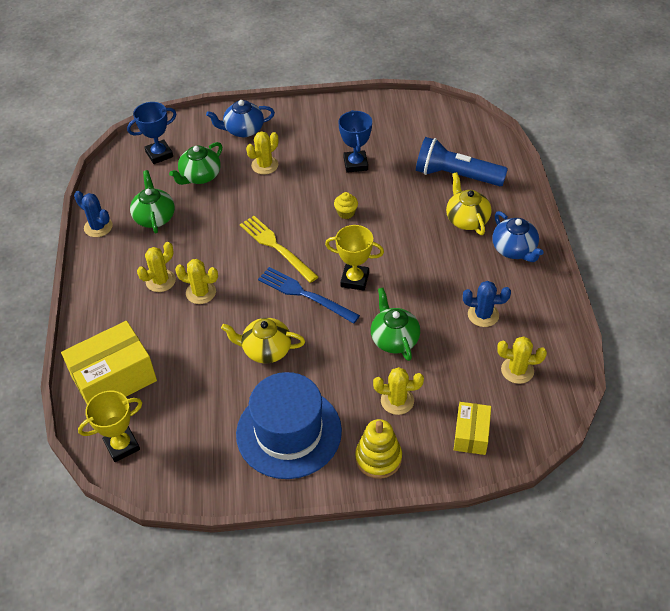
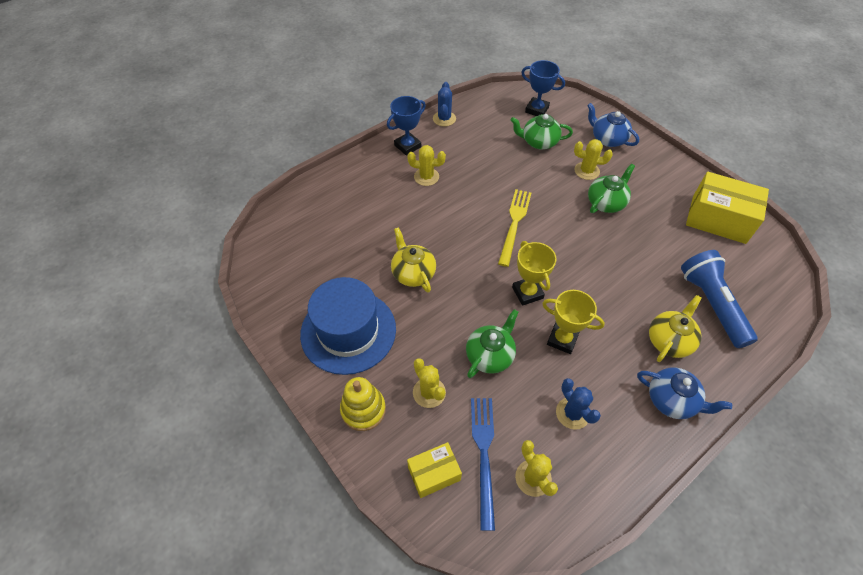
camera: 55 degrees right, 5 degrees up
yellow box [61,321,157,404] -> yellow box moved to [686,172,769,244]
yellow trophy [78,391,142,462] -> yellow trophy moved to [542,290,605,354]
green teapot [130,170,175,233] -> green teapot moved to [588,164,635,213]
yellow cactus [175,259,218,304] -> none
blue fork [258,267,360,324] -> blue fork moved to [471,398,495,531]
yellow cupcake [334,192,358,219] -> none
blue trophy [338,110,372,173] -> blue trophy moved to [387,96,426,156]
blue teapot [492,211,544,262] -> blue teapot turned 90 degrees counterclockwise [637,367,732,419]

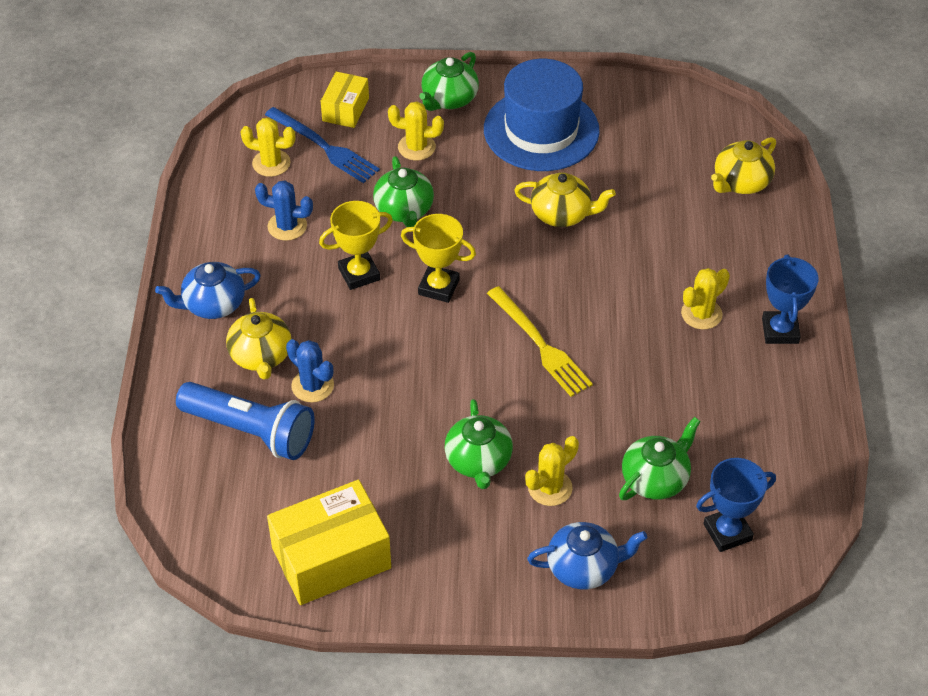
camera: 130 degrees right, 5 degrees down
yellow stacking toy [340,377,386,431] -> green teapot [419,52,479,111]
blue cactus [433,82,456,126] -> blue cactus moved to [286,339,334,402]
none -> yellow teapot [711,137,776,194]

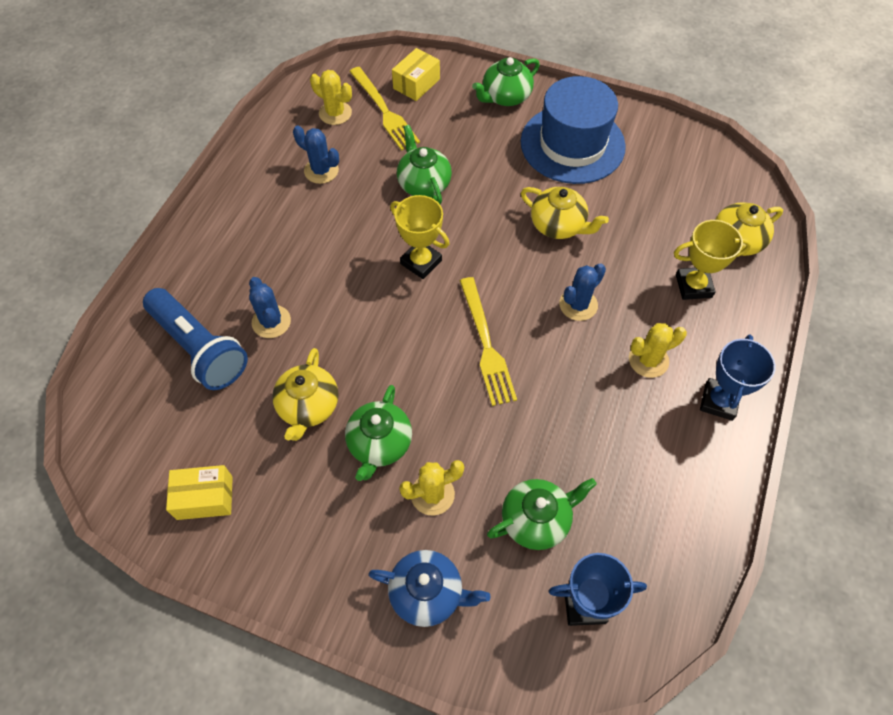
camera: 20 degrees right, 10 degrees up
blue teapot [155,262,261,319] -> none
yellow teapot [226,298,291,380] -> yellow teapot moved to [272,348,338,441]
blue fork [265,107,380,183] -> yellow fork [349,67,420,151]
yellow box [267,480,391,605] -> yellow box [166,465,233,520], size x0.56
yellow trophy [319,201,393,290] -> yellow trophy moved to [674,220,751,300]
green teapot [373,156,434,227] -> green teapot turned 150 degrees clockwise [397,125,452,204]
yellow cactus [388,102,444,160] -> none
none -> blue cactus [559,263,606,321]

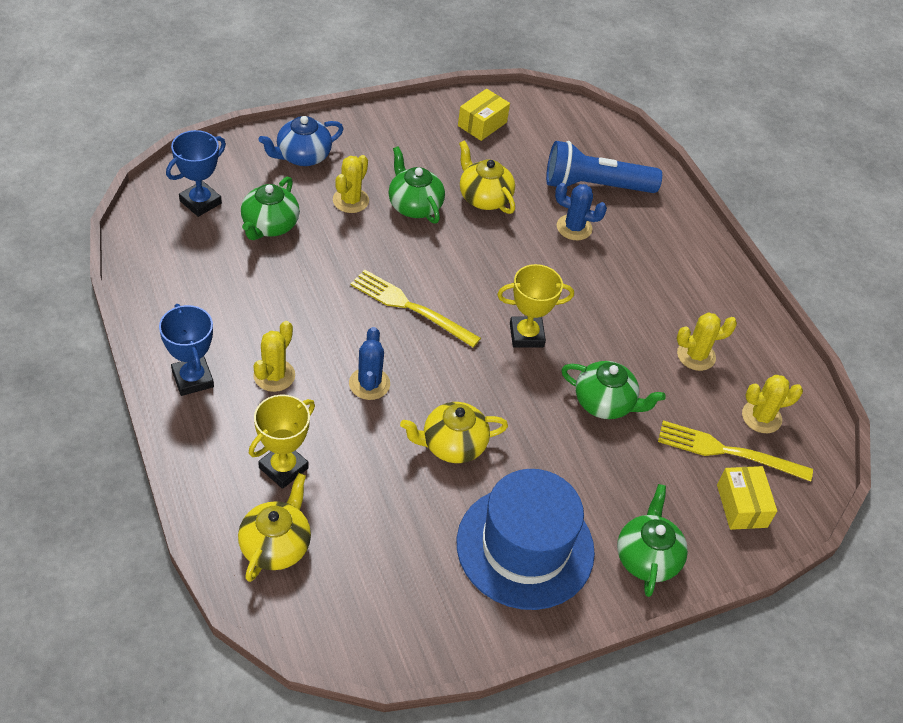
camera: 130 degrees right, 10 degrees down
blue cactus [293,125,339,184] -> yellow cactus [677,312,737,371]

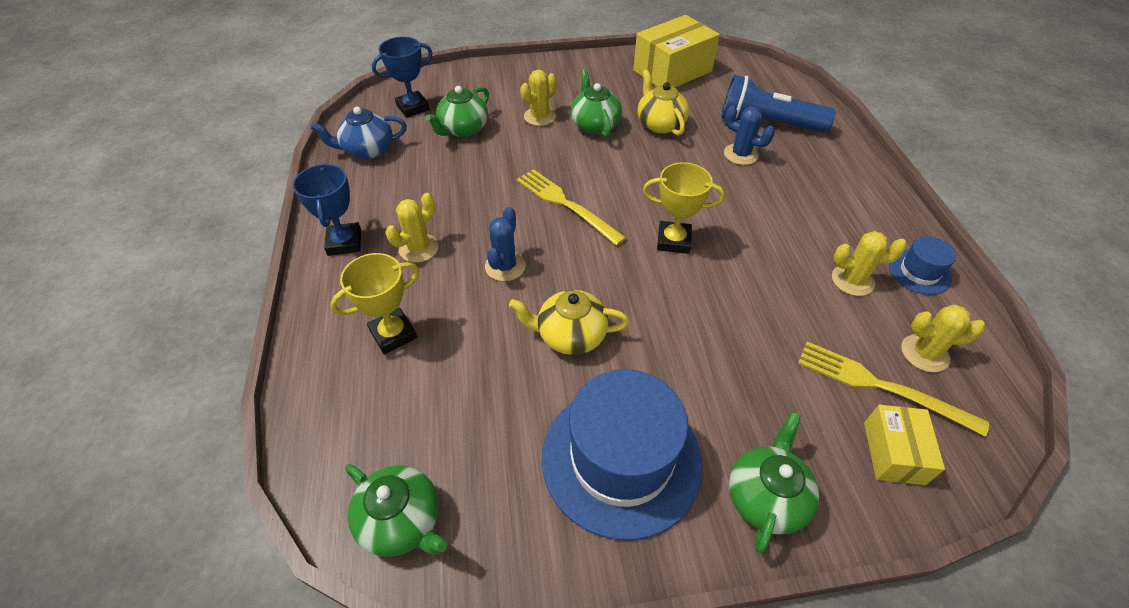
camera: 20 degrees right, 0 degrees up
yellow teapot [238,473,311,582] -> none
blue teapot [259,116,344,166] -> blue teapot moved to [310,107,407,159]
yellow box [458,89,510,141] -> yellow box [633,15,720,87], size x1.77
green teapot [561,361,666,419] -> green teapot moved to [345,464,447,557]
none -> blue hat [889,236,956,295]

